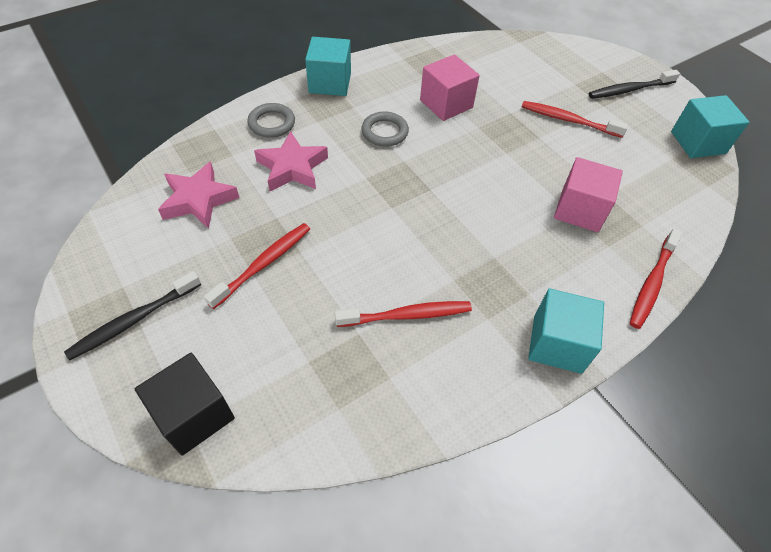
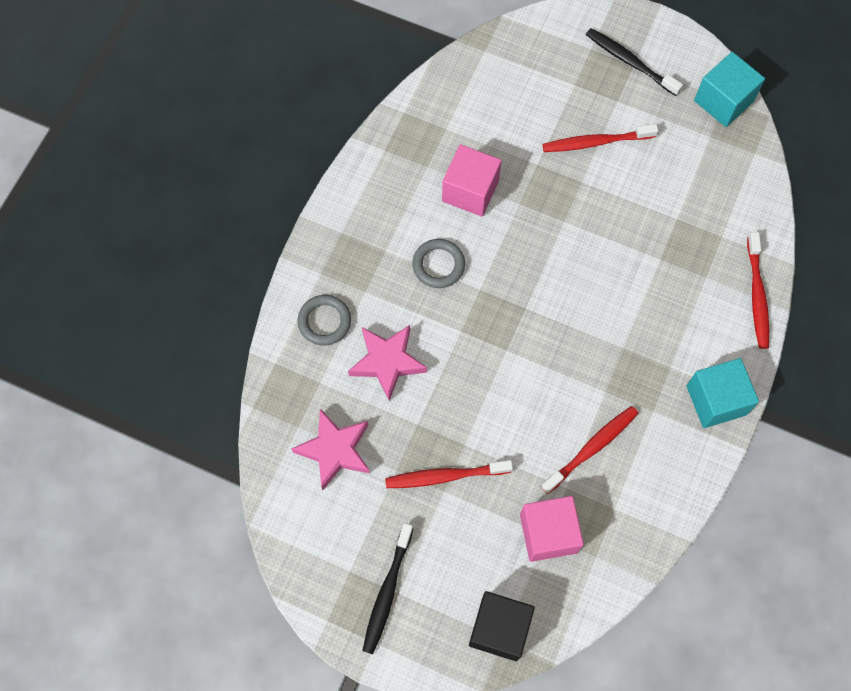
camera: 30 degrees left, 15 degrees up
red toothbrush [204,223,310,309] -> red toothbrush turned 105 degrees counterclockwise [385,460,513,488]
turquoise cube [305,37,351,96] -> none
pink cube [554,157,623,232] -> pink cube moved to [520,496,584,562]
black toothbrush [589,70,680,99] -> black toothbrush turned 90 degrees clockwise [586,28,683,96]

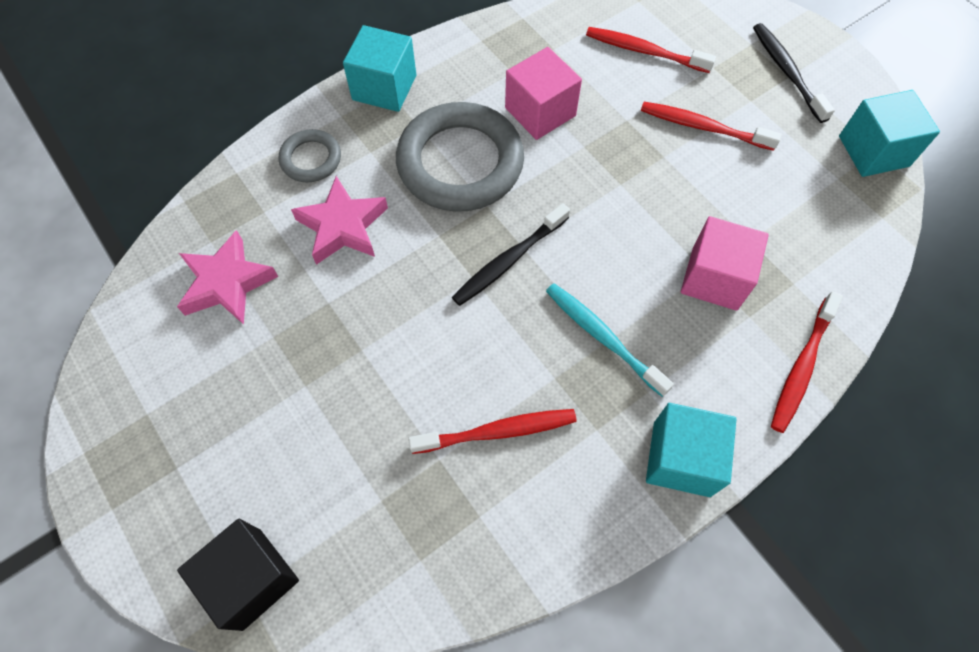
camera: 30 degrees right, 5 degrees down
black toothbrush [362,523,414,654] -> black toothbrush moved to [452,203,570,306]
red toothbrush [385,460,513,488] -> red toothbrush moved to [586,27,716,73]
grey ring [412,239,465,288] -> grey ring [396,102,524,212], size x2.04
pink cube [520,496,584,562] -> pink cube moved to [681,216,769,311]
none -> turquoise cube [343,25,416,112]
none -> turquoise toothbrush [546,283,674,397]

